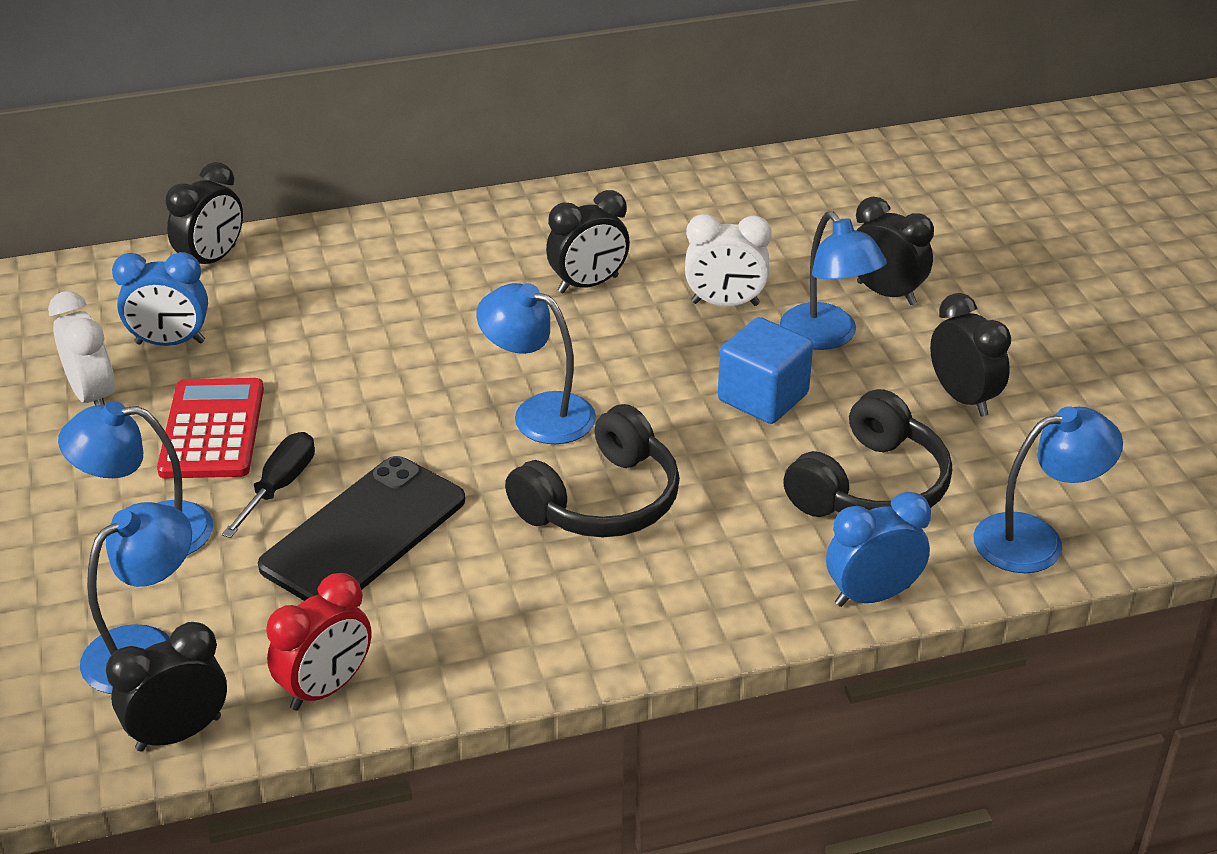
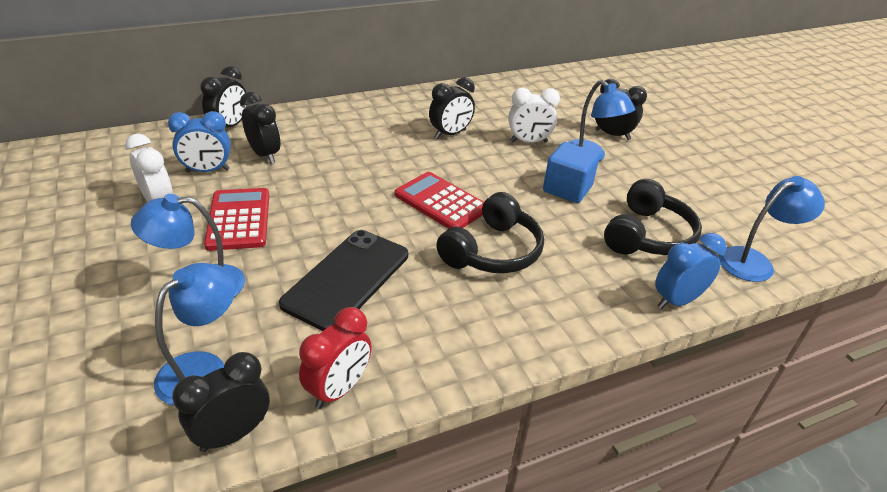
camera: 10 degrees left, 0 degrees up
black screwdriver [222,432,315,538] -> none
blue lamp [476,283,596,444] -> red calculator [395,172,484,229]
black clock [930,293,1011,417] -> black clock moved to [240,92,280,163]

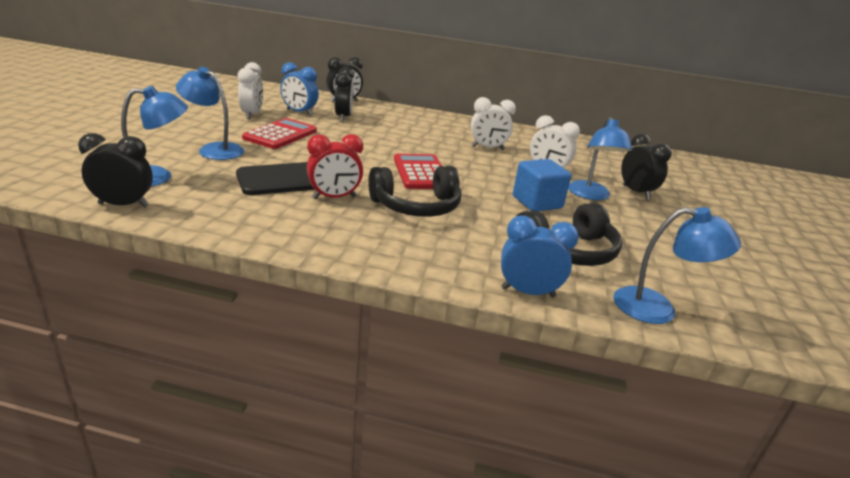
camera: 35 degrees right, 10 degrees down
red clock [299,307,372,409] -> red clock moved to [307,134,363,199]
black clock [429,77,475,139] -> white clock [471,97,516,150]

